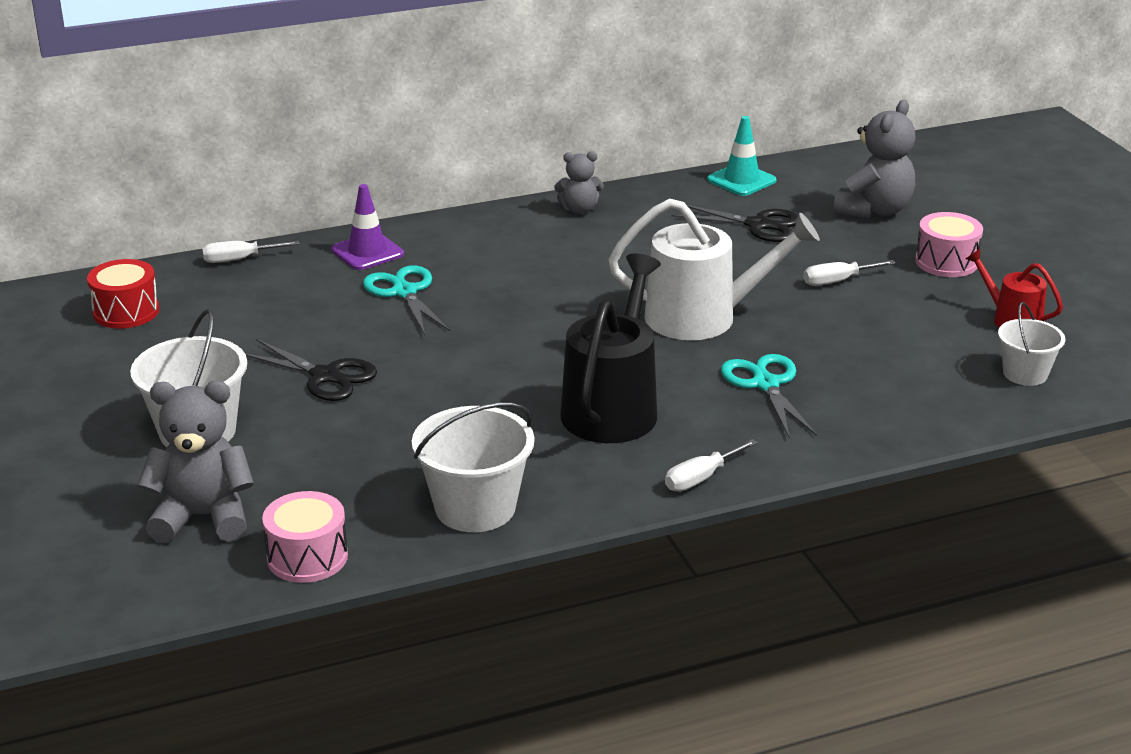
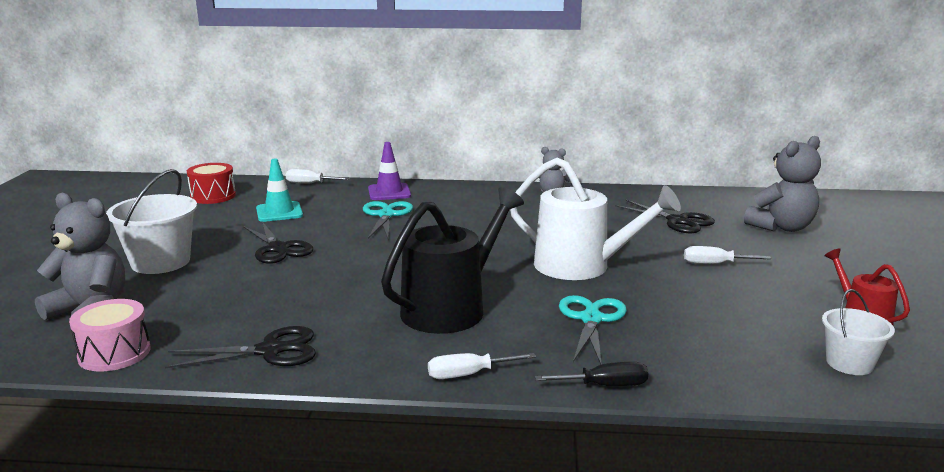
camera: 25 degrees right, 10 degrees down
white bucket [412,402,534,532] -> black scissors [165,326,316,369]
turquoise traffic cone [707,116,777,196] -> turquoise traffic cone moved to [256,158,303,222]
pink drum [915,212,983,277] -> none
none -> black screwdriver [535,362,648,386]

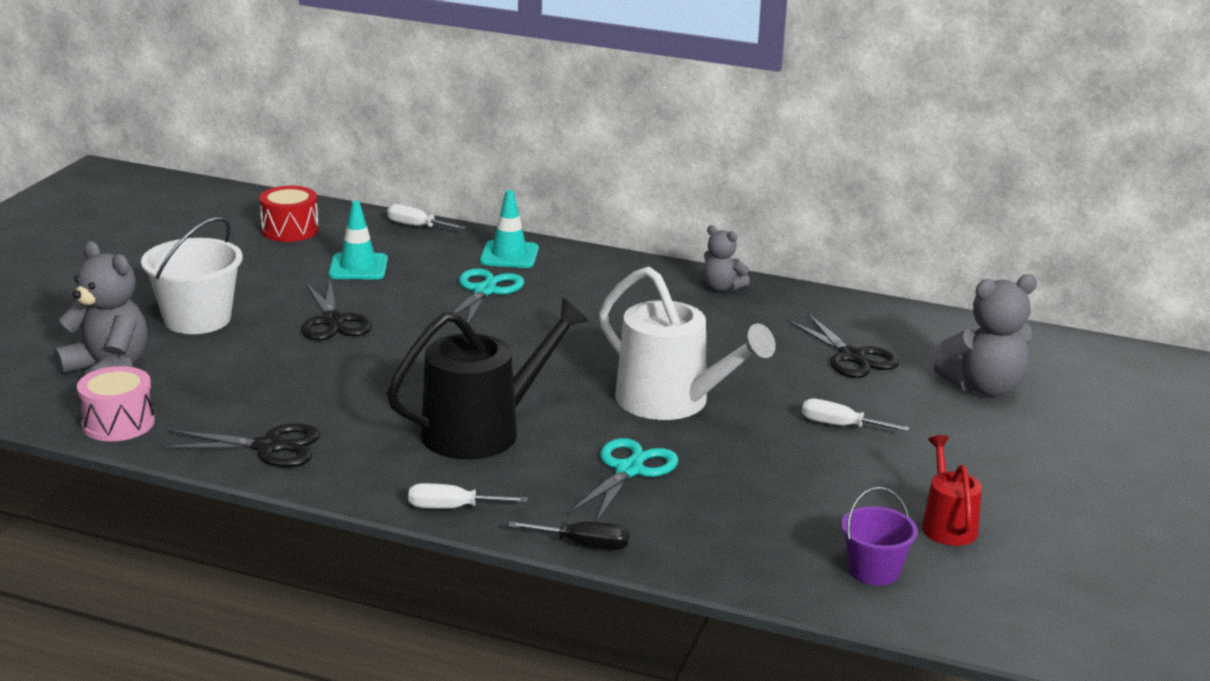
camera: 15 degrees right, 5 degrees up
purple traffic cone [368,142,411,200] -> turquoise traffic cone [480,190,539,268]
white bucket [822,289,895,375] -> purple bucket [841,487,918,585]

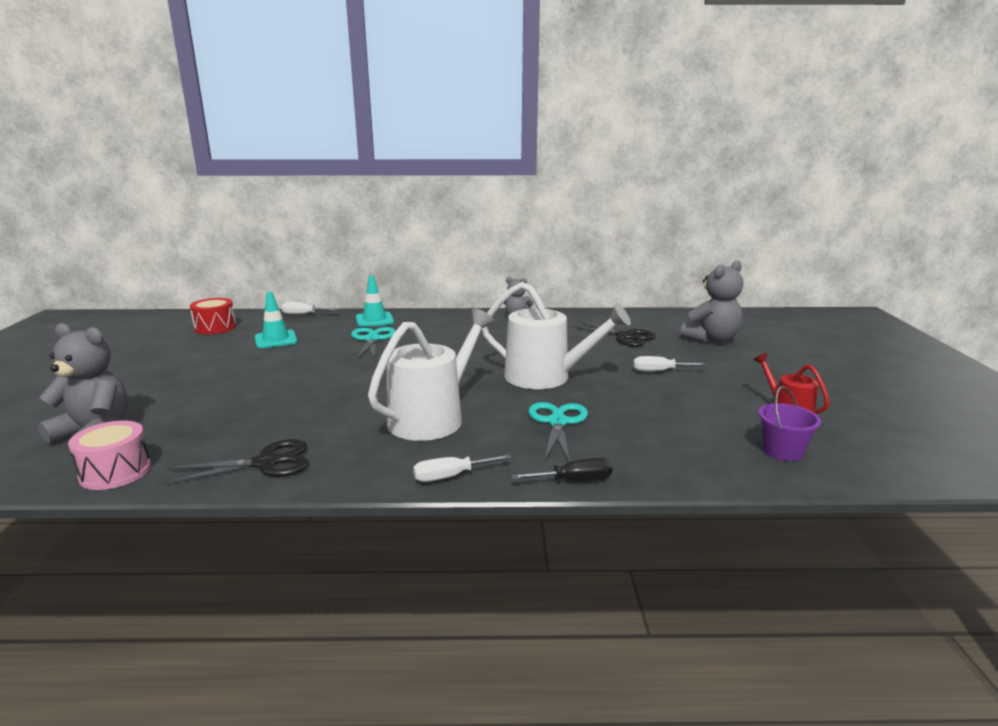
camera: 20 degrees left, 5 degrees down
white bucket [141,217,243,334] -> none
black scissors [301,280,372,341] -> none
black watering can [387,298,589,460] -> white watering can [368,308,495,441]

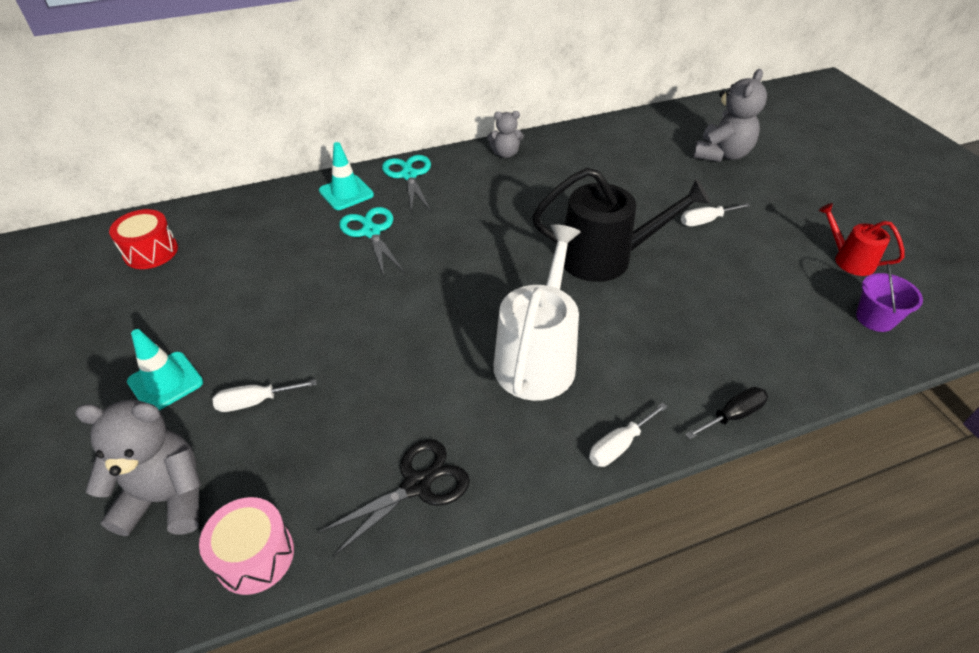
camera: 20 degrees left, 25 degrees up
turquoise traffic cone [255,292,297,348] -> turquoise traffic cone moved to [127,329,203,410]
white screwdriver [281,302,339,315] -> white screwdriver moved to [213,379,317,412]
white watering can [482,282,631,389] -> black watering can [532,168,710,282]
turquoise scissors [528,402,588,462] -> turquoise scissors moved to [382,155,431,214]
black scissors [571,320,656,347] -> none

